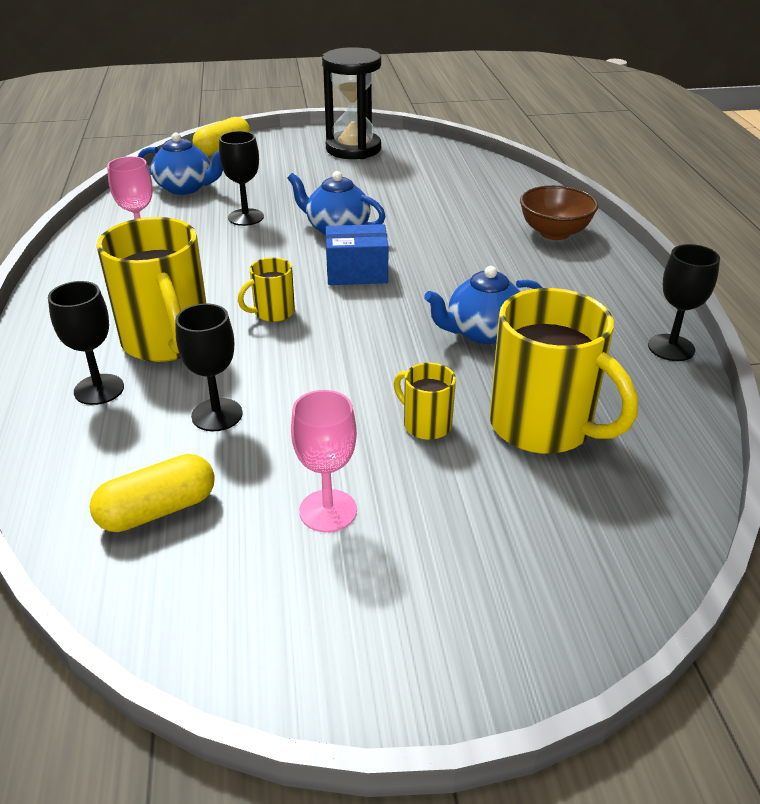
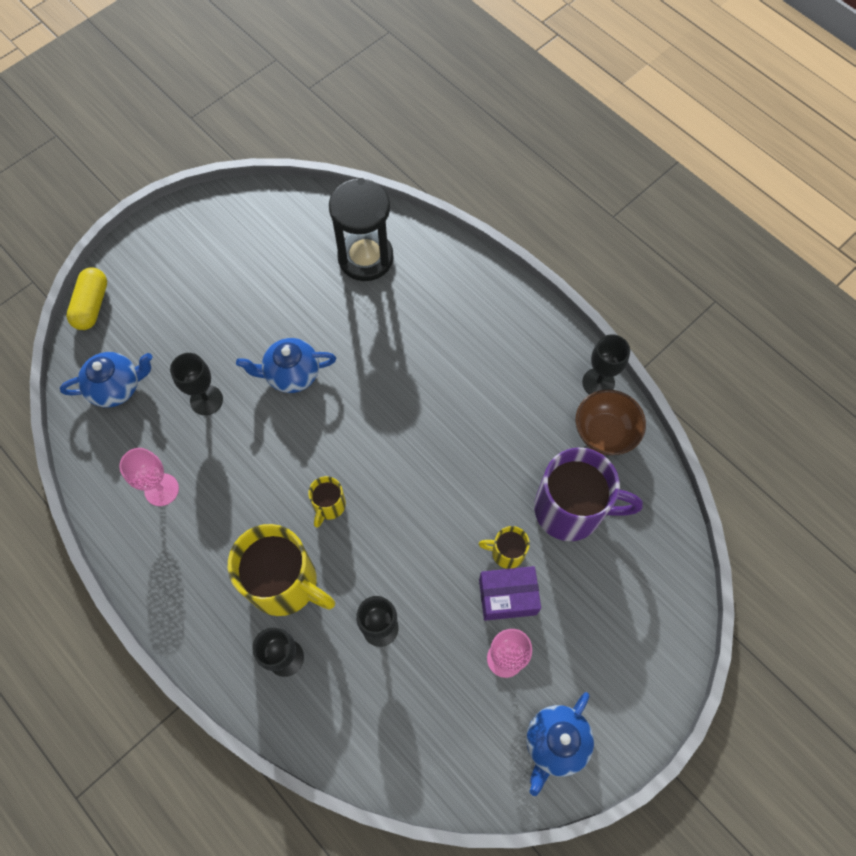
camera: 35 degrees left, 30 degrees up
yellow capsule [90,454,215,532] -> none
black hourglass [322,47,381,159] -> black hourglass moved to [329,178,393,281]
blue box [326,224,388,285] -> none
blue teapot [424,266,542,344] -> blue teapot moved to [526,692,594,796]
yellow mug [490,288,638,454] -> purple mug [534,447,643,541]
brown bowl [520,185,598,240] -> brown bowl moved to [575,390,646,455]
none -> purple box [479,566,541,621]

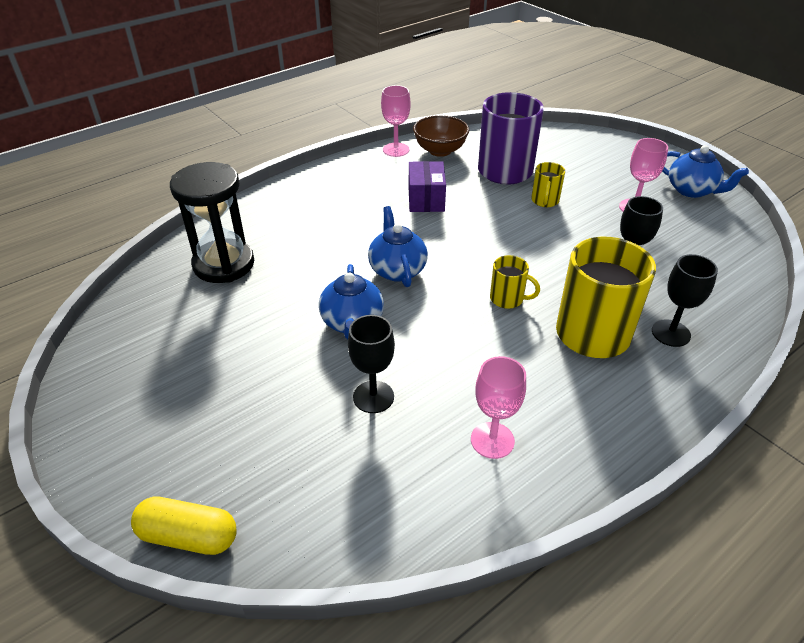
camera: 85 degrees left, 25 degrees down
blue teapot [60,352,153,407] -> blue teapot moved to [368,206,428,287]
purple box [479,566,541,621] -> purple box moved to [409,161,446,212]
black goblet [582,334,630,395] -> pink goblet [381,85,411,157]

